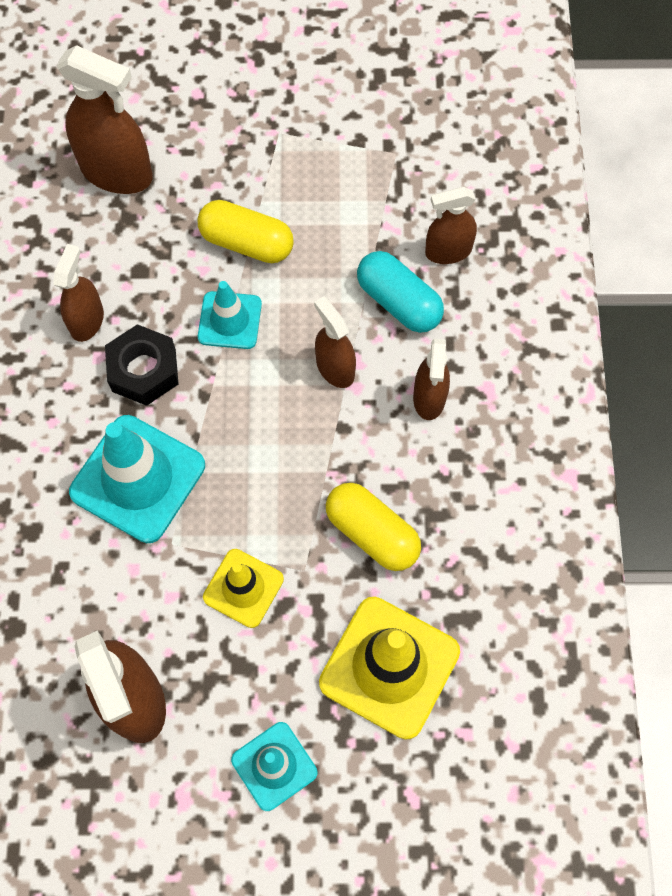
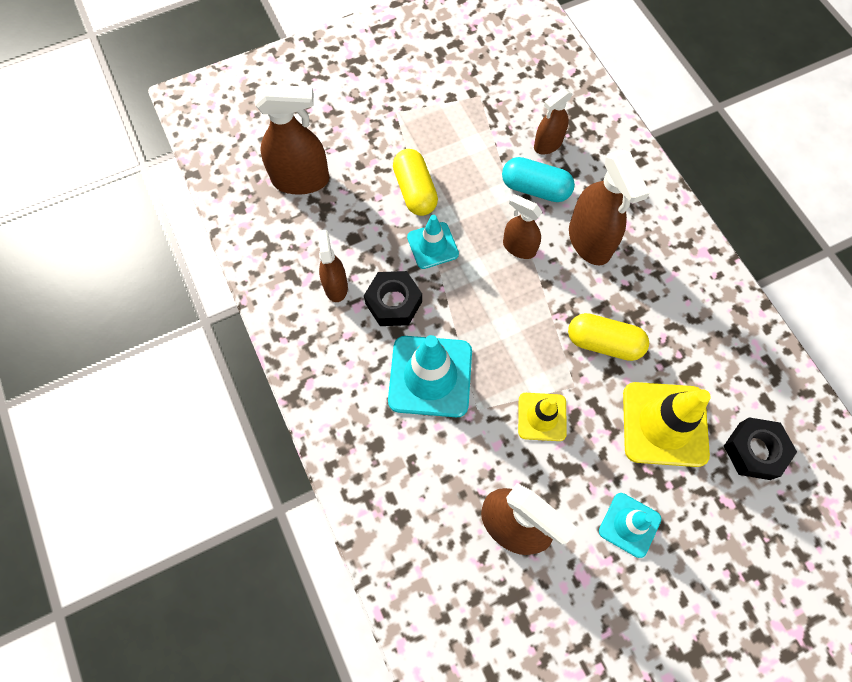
camera: 25 degrees left, 0 degrees up
yellow capsule [198,200,294,263] -> yellow capsule turned 75 degrees clockwise [393,149,438,216]
brown spray bottle [413,339,450,420] -> brown spray bottle [569,150,650,265], size x1.67
none -> black nut [724,417,797,480]

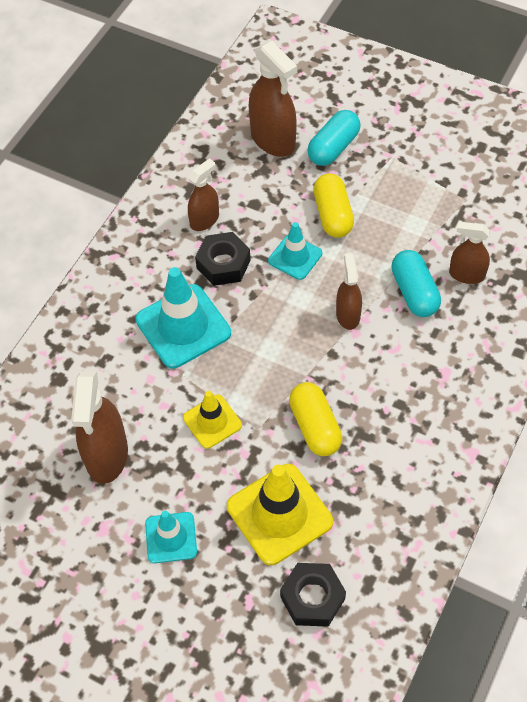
camera: 55 degrees right, 10 degrees down
yellow capsule [393,149,438,216] -> yellow capsule turned 45 degrees counterclockwise [313,173,354,238]
brown spray bottle [569,150,650,265] -> none
none -> turquoise capsule [307,110,361,166]

